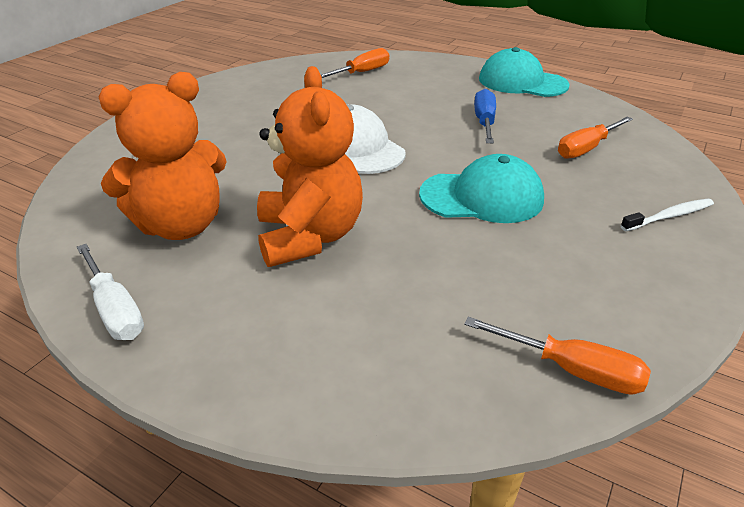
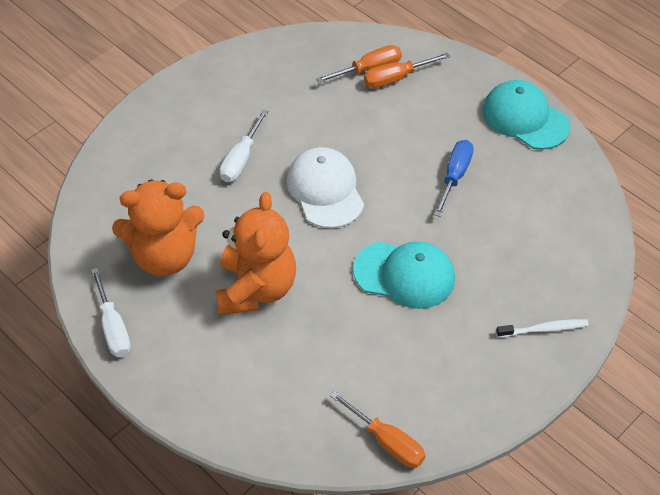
camera: 15 degrees right, 15 degrees up
orange screwdriver [558,117,633,159] -> orange screwdriver moved to [364,53,450,88]
none -> white screwdriver [220,109,268,182]

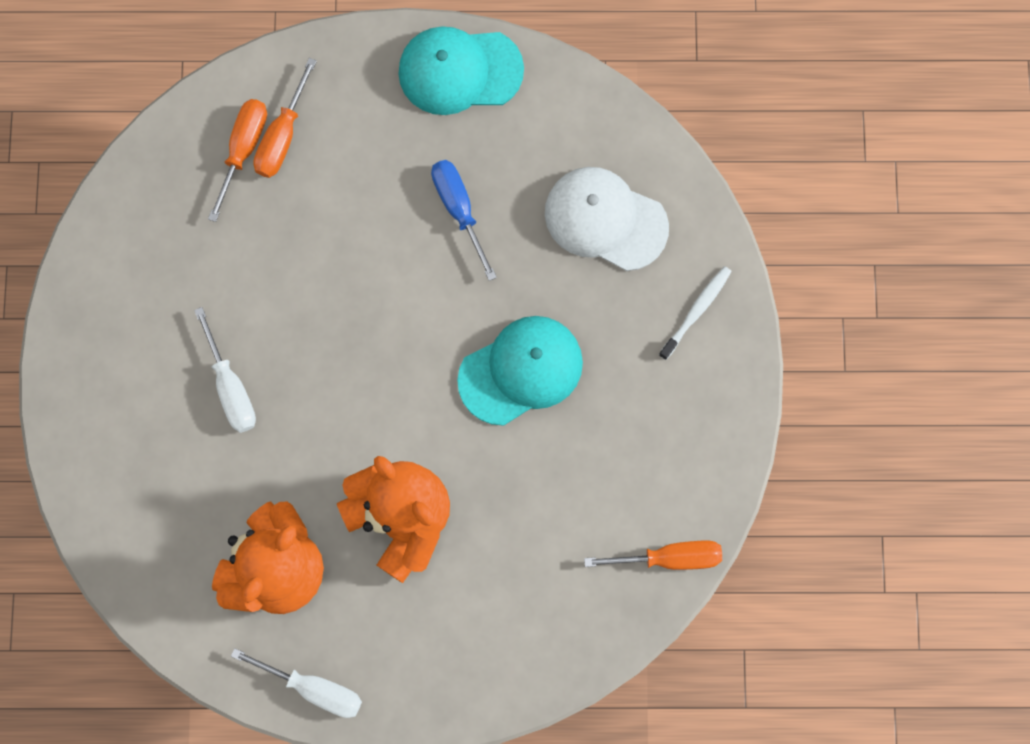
camera: 45 degrees left, 25 degrees up
white cap [287,147,364,228] -> white cap moved to [545,167,669,271]

